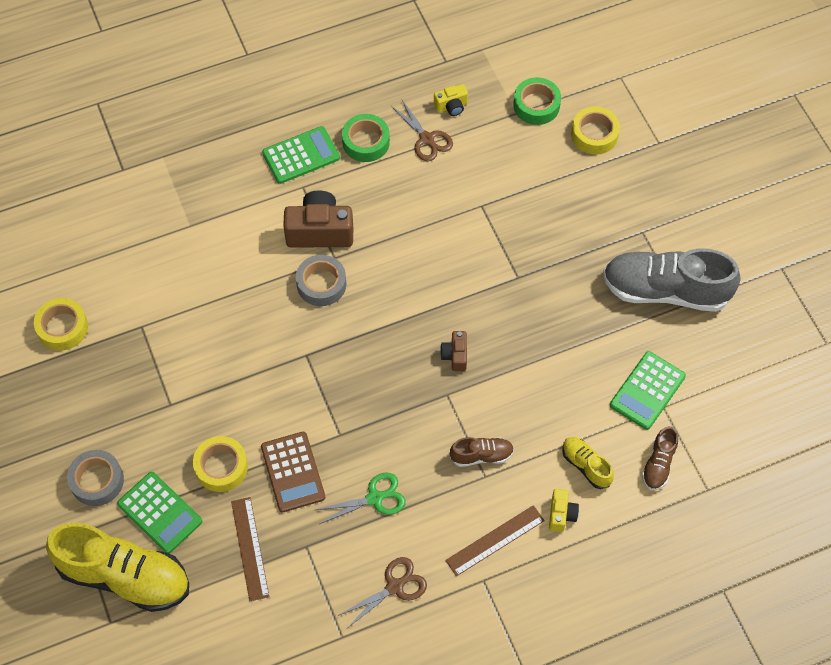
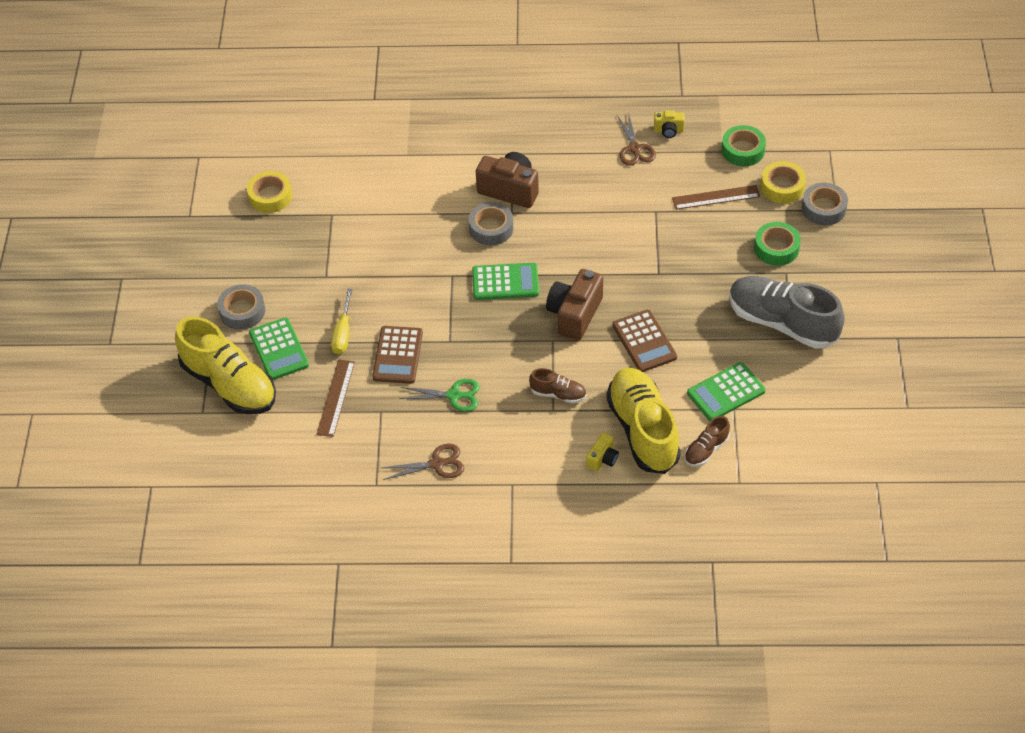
camera: 25 degrees right, 10 degrees down
yellow tape [193,436,248,492] -> yellow screwdriver [331,289,352,354]
green calculator [262,126,340,184] -> green calculator moved to [472,263,539,300]
green tape [342,114,390,162] -> green tape moved to [754,222,801,266]
brown camera [440,331,467,371] -> brown camera [546,269,603,341], size x1.94
brown ruler [445,505,545,576] -> brown ruler moved to [672,185,760,210]
yellow shoe [562,437,614,489] -> yellow shoe [606,368,681,474], size x2.14
none -> brown calculator [612,310,677,372]
none -> grey tape [802,183,848,225]

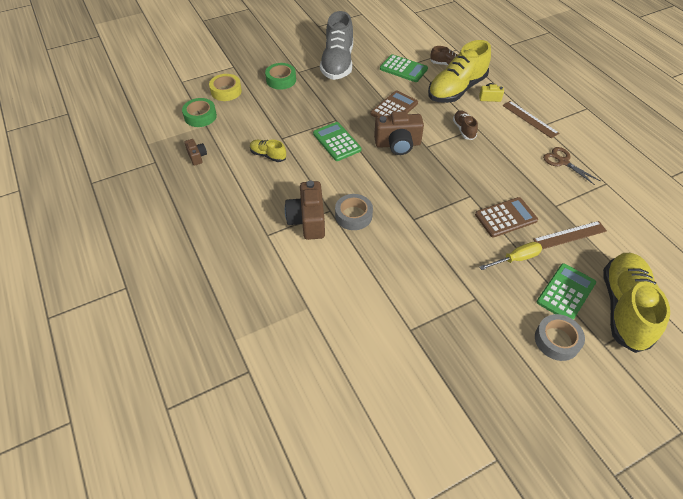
camera: 120 degrees left, 0 degrees up
yellow tape [247,171,292,213] -> none
green scissors [399,379,480,412] -> none
green calculator [472,263,539,300] -> green calculator moved to [313,122,362,161]
brown scissors [617,112,656,166] -> none
yellow camera [654,110,685,138] -> brown camera [184,139,207,166]
brown ruler [672,185,760,210] -> brown ruler moved to [502,101,559,139]
grey tape [802,183,848,225] -> none
none -> yellow shoe [250,139,286,162]

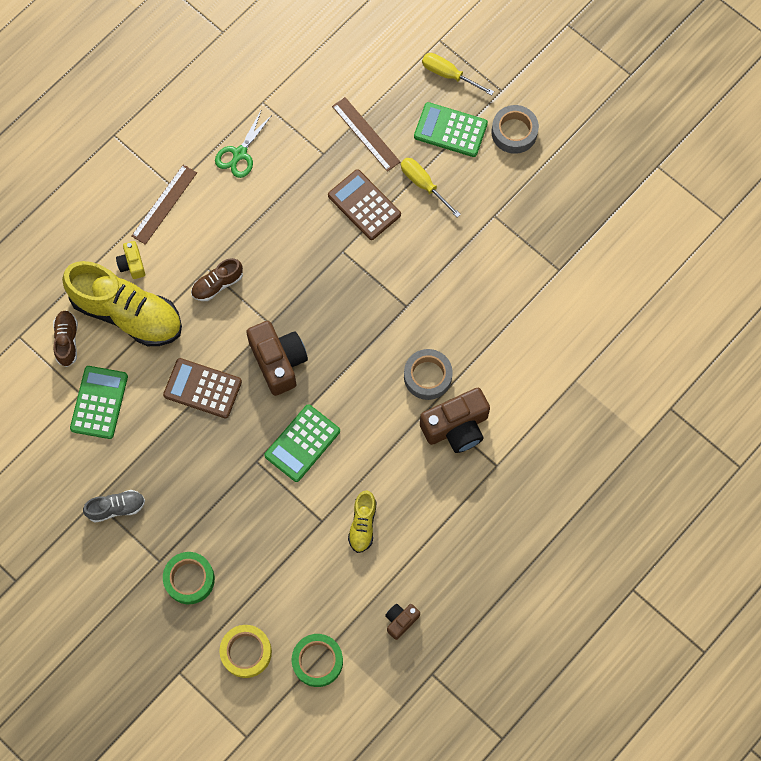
camera: 110 degrees left, 20 degrees up
grey shoe [320,11,353,80] -> grey shoe [83,490,145,523], size x0.47
brown scissors [543,147,600,185] -> green scissors [215,109,273,178]
yellow shoe [603,253,670,353] -> yellow screwdriver [422,53,494,96]

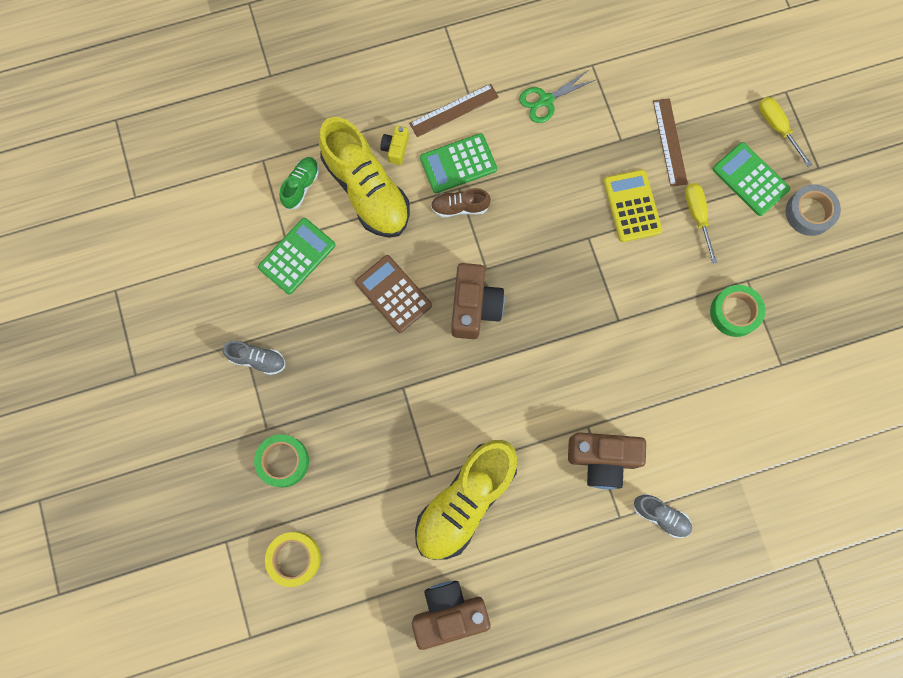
camera: 30 degrees right, 5 degrees up
brown shoe [53,310,78,367] -> green shoe [279,157,319,209]
green calculator [264,404,340,482] -> green calculator moved to [420,133,497,193]
green tape [292,634,343,687] -> green tape moved to [710,285,765,337]
brown calculator [328,169,401,240] -> yellow calculator [603,170,662,242]
yellow shoe [348,491,377,553] -> yellow shoe [415,440,517,560], size x2.14
brown camera [385,604,420,640] -> brown camera [412,581,490,650], size x1.94
grey tape [404,349,453,400] -> none
none -> grey shoe [634,494,692,538]

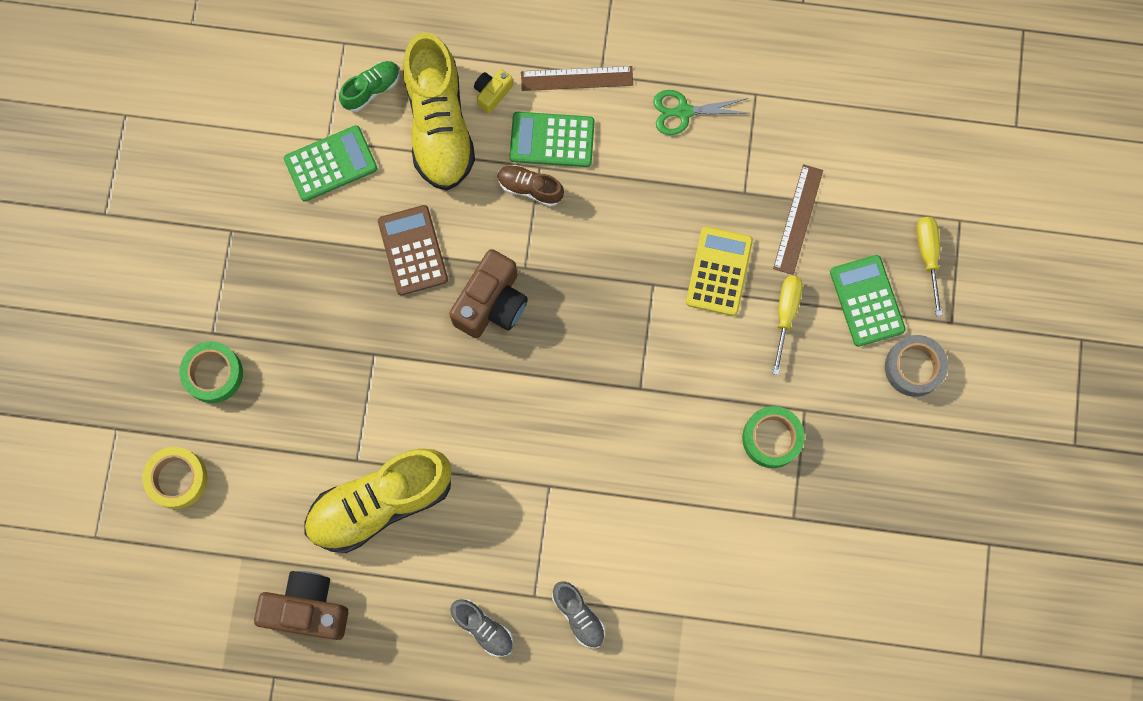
camera: 25 degrees right, 0 degrees up
grey shoe [223,341,285,375] -> grey shoe moved to [451,599,513,657]
brown camera [568,432,646,489] -> none

